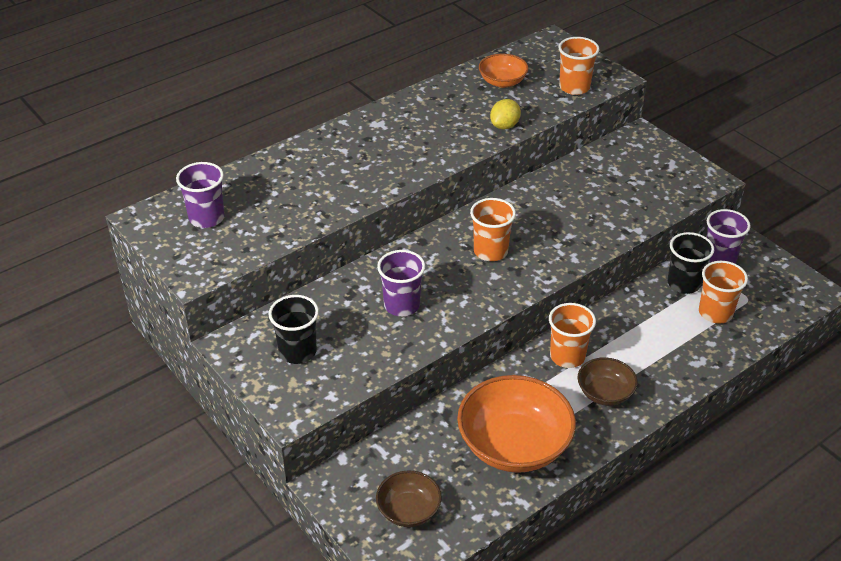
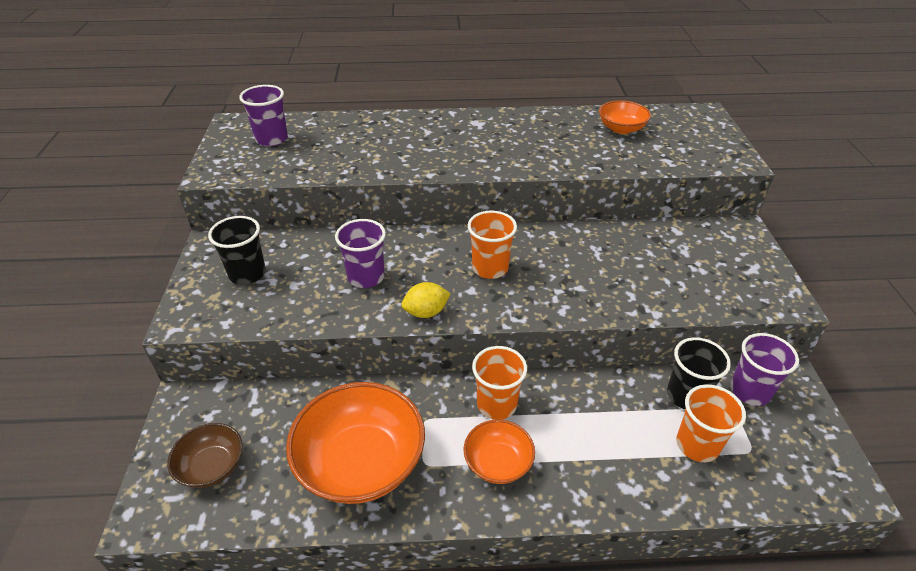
camera: 35 degrees right, 0 degrees up
yellow lemon [490,99,521,129] -> yellow lemon moved to [401,282,451,318]
orange cup [559,37,600,95] -> none
brown bowl [578,357,638,406] -> orange bowl [464,420,535,484]

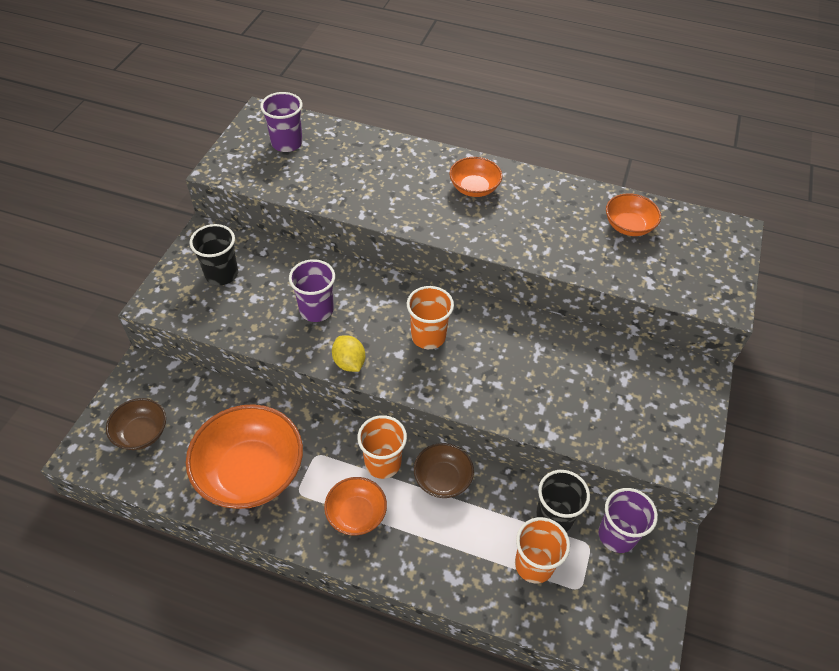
camera: 20 degrees right, 10 degrees up
yellow lemon [401,282,451,318] -> yellow lemon turned 60 degrees clockwise [332,335,365,372]
none -> brown bowl [414,443,474,498]
none -> orange bowl [449,157,502,197]

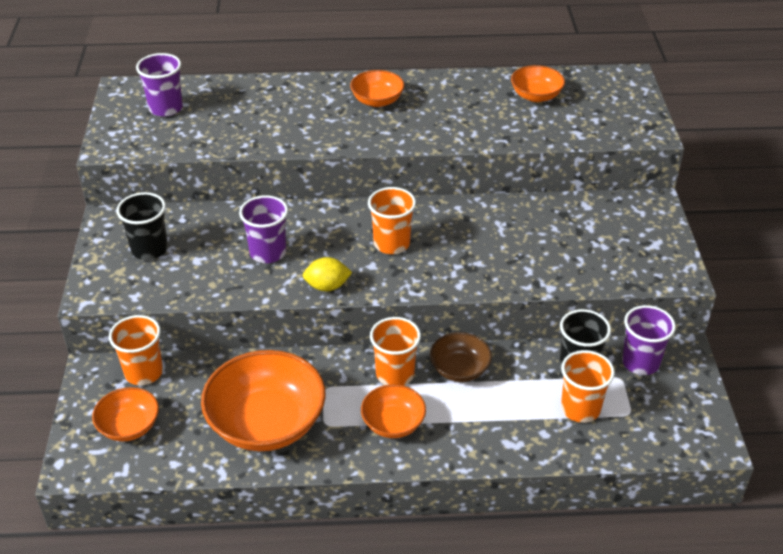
camera: 20 degrees left, 10 degrees down
brown bowl [106,398,166,450] -> orange bowl [92,387,159,441]
yellow lemon [332,335,365,372] -> yellow lemon turned 45 degrees counterclockwise [303,257,352,291]
none -> orange cup [109,315,163,385]

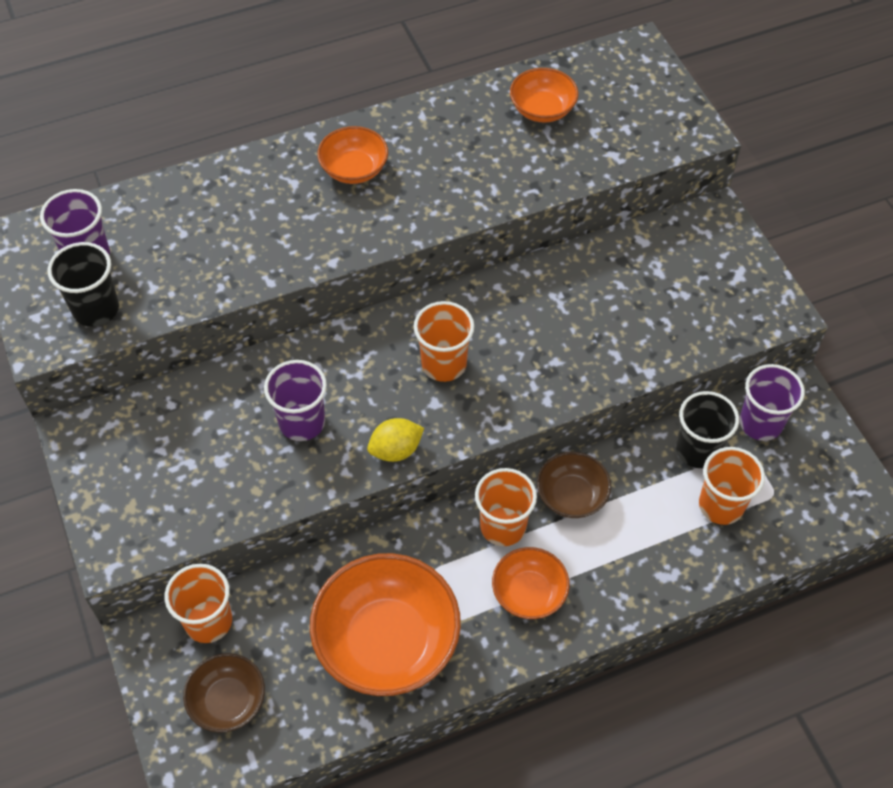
camera: 20 degrees left, 15 degrees up
orange bowl [92,387,159,441] -> brown bowl [183,653,265,733]
black cup [116,192,168,260] -> black cup moved to [48,242,119,327]

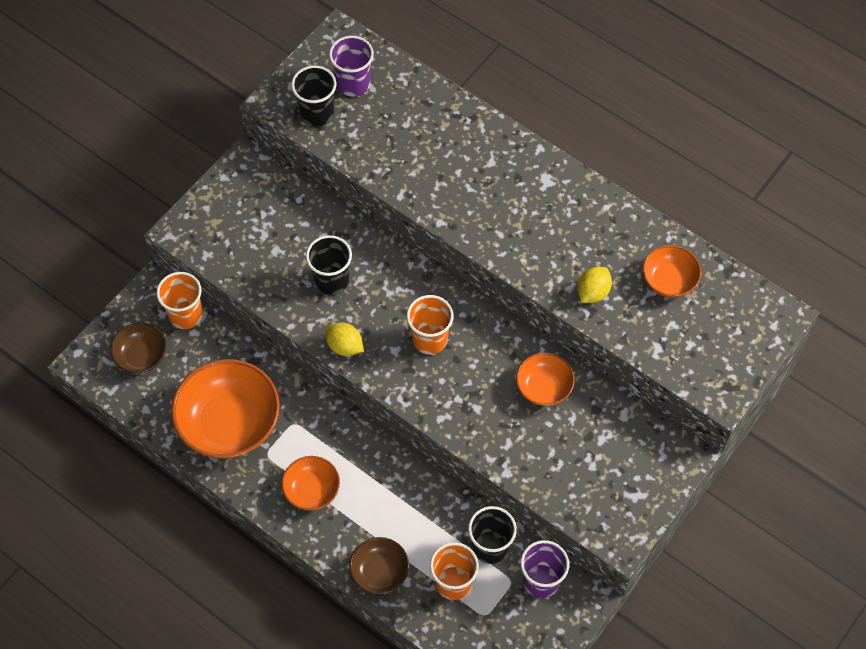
camera: 60 degrees right, 5 degrees up
purple cup [264,360,327,441] -> black cup [306,235,352,295]
orange bowl [317,126,388,184] -> orange bowl moved to [516,353,575,406]
orange cup [475,468,537,546] -> none
brown bowl [537,452,611,518] -> brown bowl moved to [349,537,409,595]
none -> yellow lemon [577,267,612,303]

